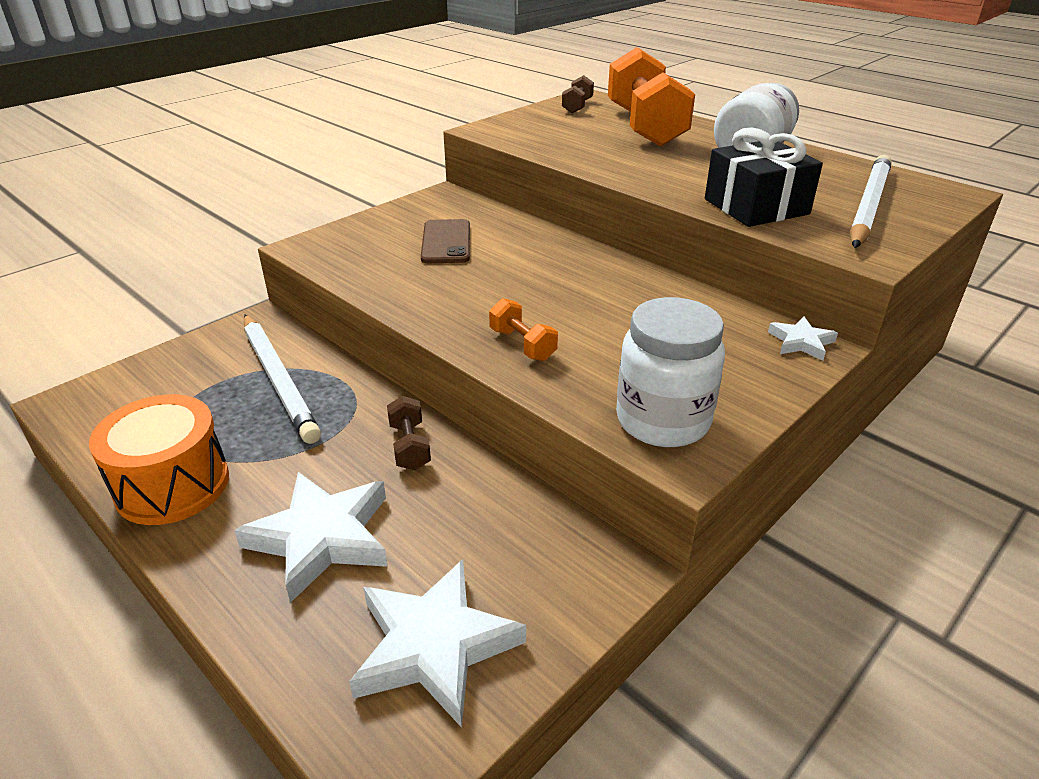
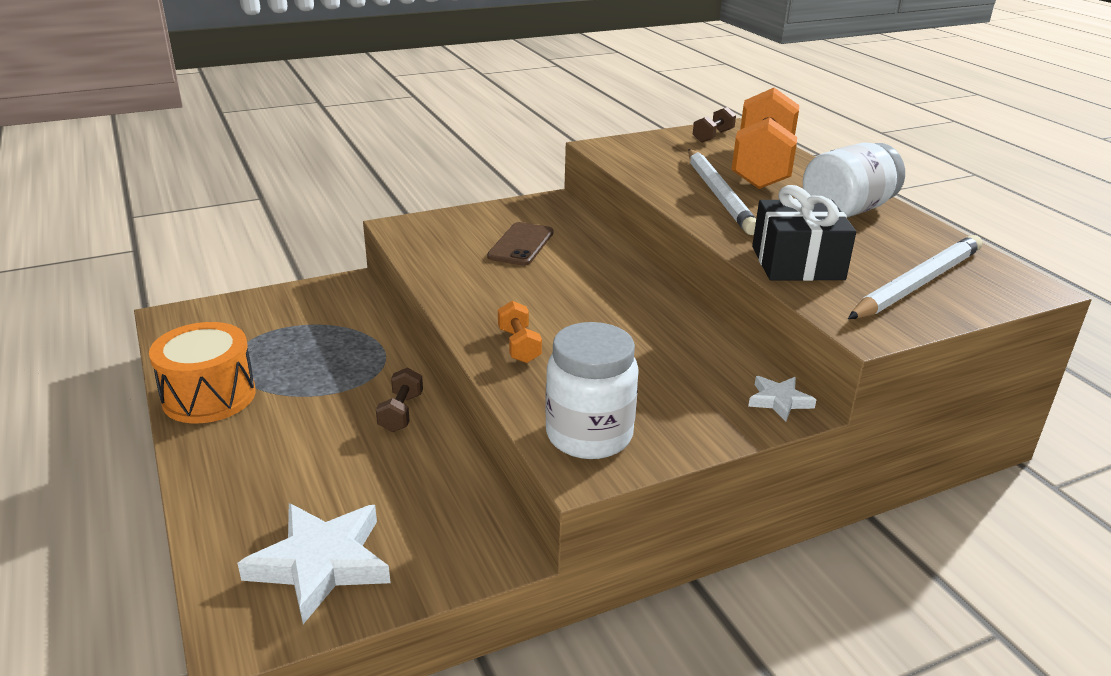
camera: 20 degrees right, 5 degrees down
white star [234,472,388,603] -> none
white pencil [244,315,321,444] -> white pencil moved to [688,149,756,235]

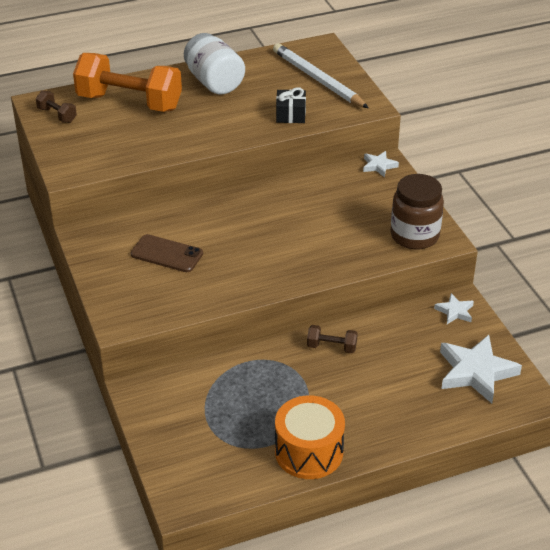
camera: 85 degrees left, 10 degrees up
orange dumbbell [498,301,542,363] -> none
white jar [545,322,639,459] -> brown jar [391,174,444,250]
white pencil [688,149,756,235] -> none
black gift [752,185,856,281] -> black gift [276,87,306,123], size x0.62
none -> white star [434,293,474,324]

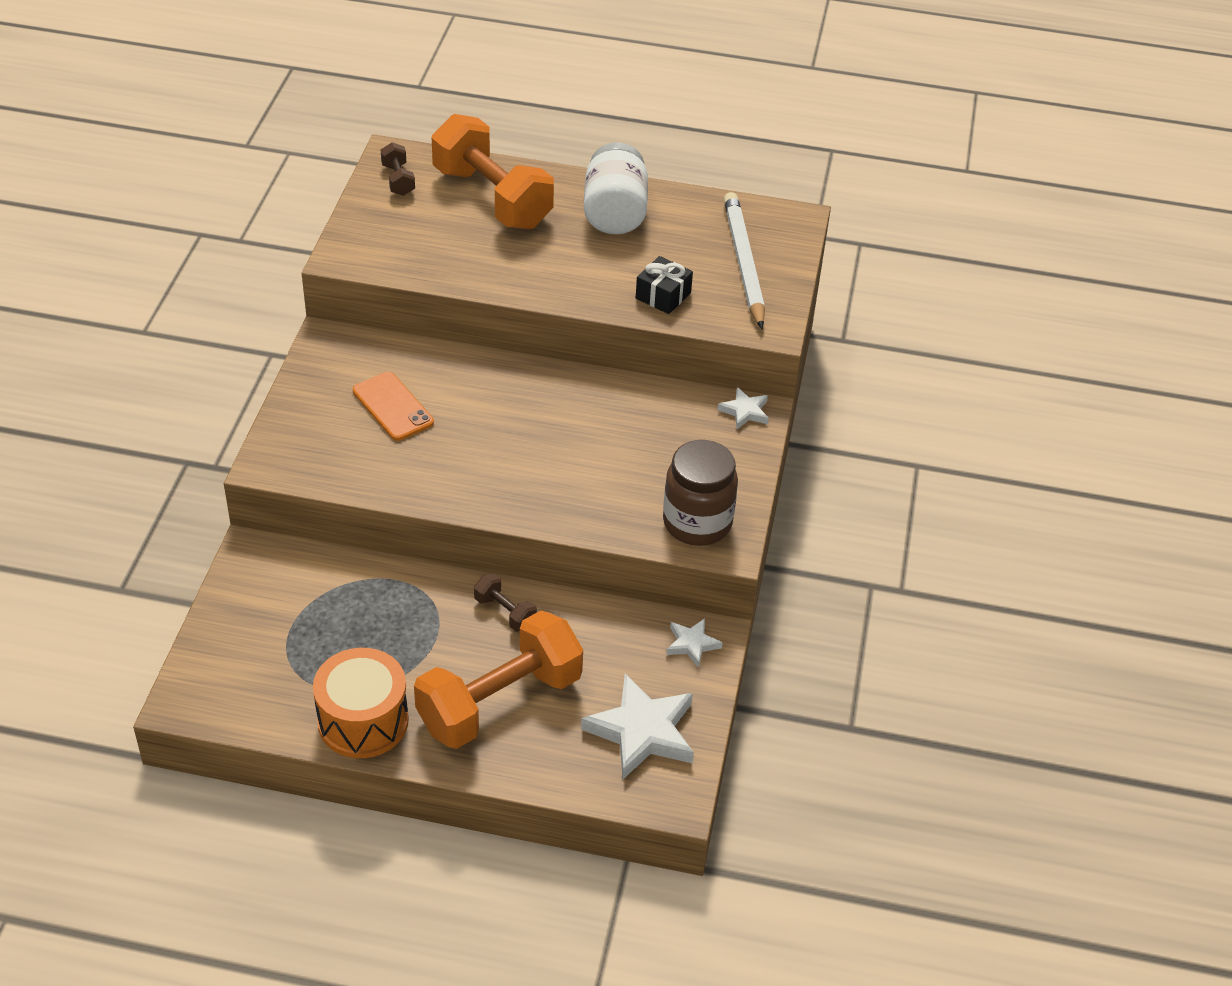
camera: 30 degrees right, 5 degrees up
brown phone [130,234,203,272] -> orange phone [353,372,434,441]
none -> orange dumbbell [414,611,583,749]

